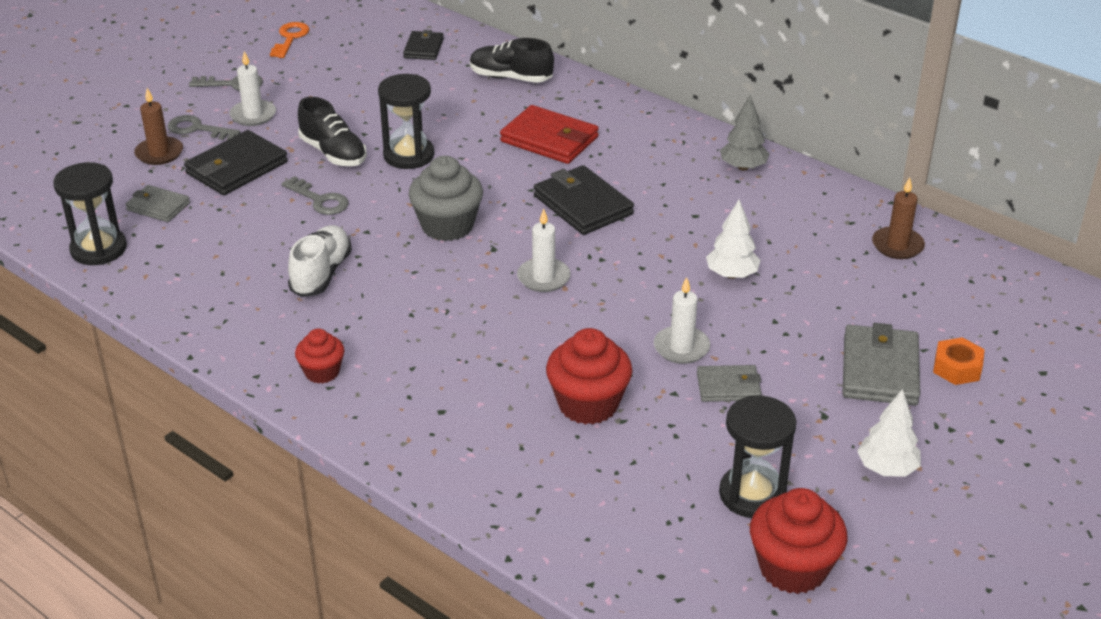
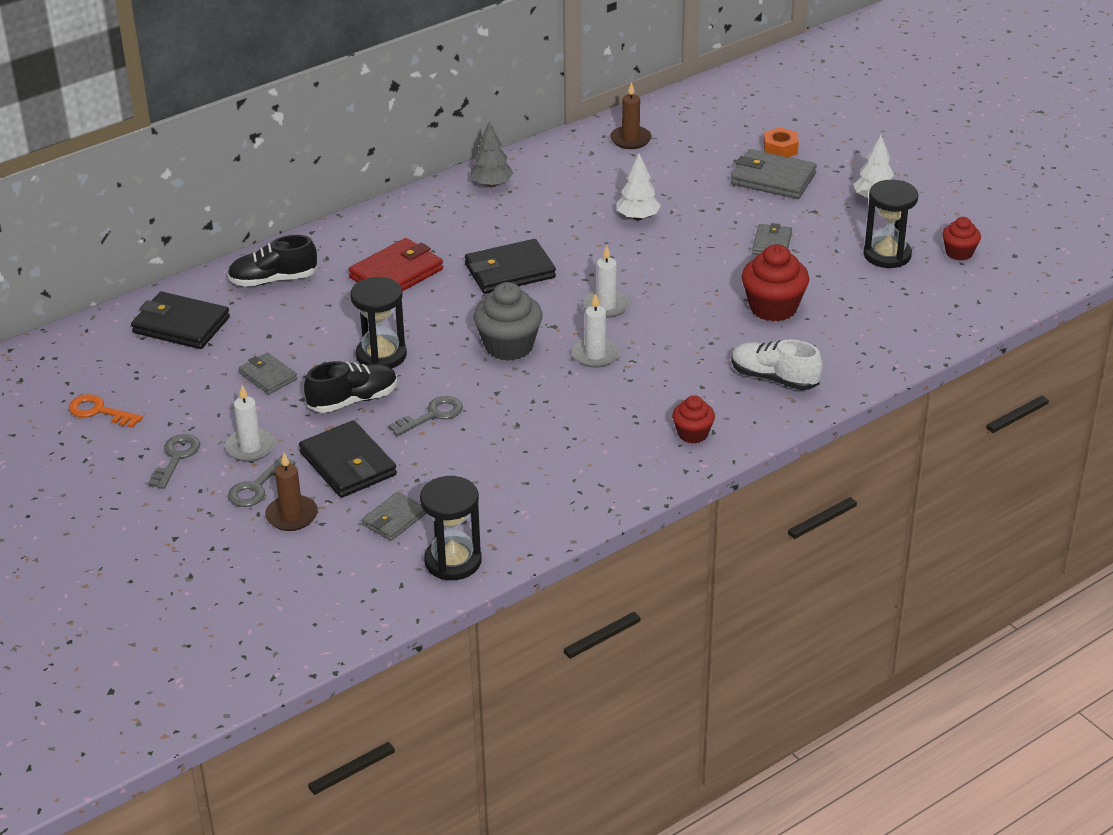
camera: 75 degrees left, 0 degrees up
white shoe [288,225,352,297] -> white shoe moved to [731,339,823,390]
black wallet [403,30,444,60] -> black wallet [131,292,230,349], size x1.67
black shoe [470,38,554,83] -> black shoe turned 45 degrees clockwise [227,235,317,287]
white candle [654,277,710,364] -> white candle moved to [572,293,620,368]
red cupcake [750,488,848,594] -> red cupcake [942,217,981,261], size x0.59
none -> grey wallet [239,353,297,394]

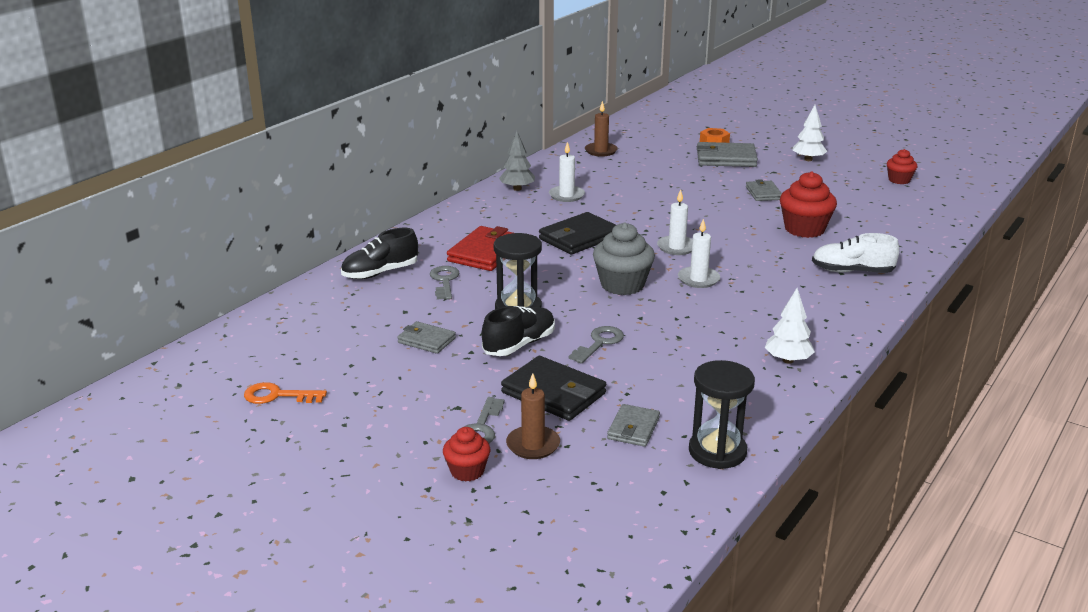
camera: 20 degrees left, 10 degrees down
black wallet [131,292,230,349] -> none
grey key [148,434,200,489] -> grey key moved to [430,266,460,300]
white candle [225,385,276,462] -> white candle moved to [549,142,585,202]
white tree [617,153,661,220] -> white tree moved to [765,288,815,364]
red cupcake [672,395,715,443] -> red cupcake moved to [443,427,490,482]
black hourglass [863,180,918,268] -> none

